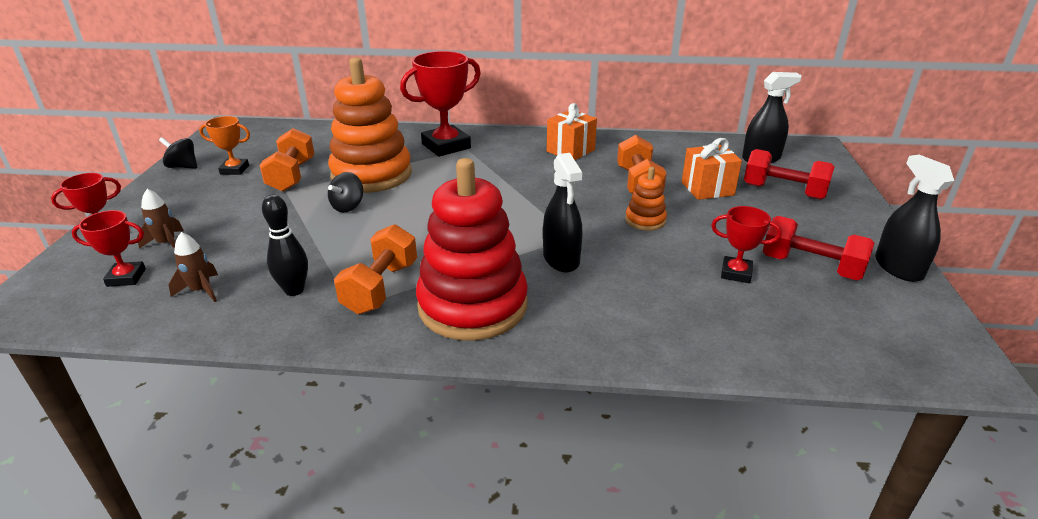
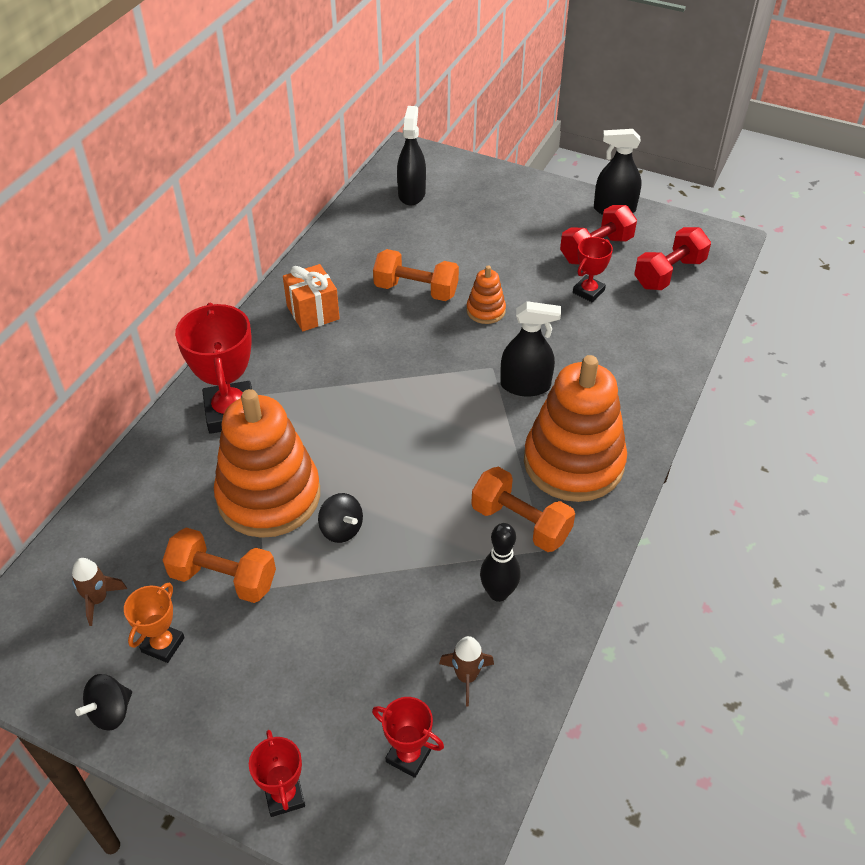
camera: 70 degrees left, 15 degrees up
red trophy [72,210,146,287] -> red trophy turned 75 degrees counterclockwise [372,697,444,778]
brown rocket [137,189,184,249] -> brown rocket moved to [72,558,127,626]
red stacking toy [416,158,528,341] -> orange stacking toy [524,355,627,502]
orange gift [682,138,742,200] -> none
red dumbbell [744,149,834,200] -> red dumbbell moved to [634,227,711,290]

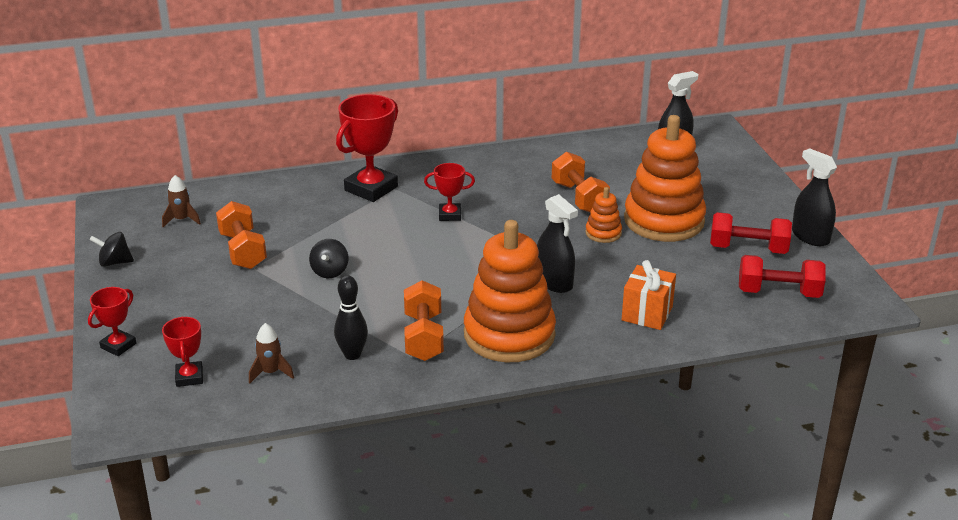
camera: 50 degrees right, 15 degrees down
orange trophy [124,583,185,663] -> none
orange stacking toy [214,389,320,538] -> orange stacking toy moved to [624,115,706,242]
orange gift [283,264,340,331] -> orange gift moved to [622,260,676,330]
red trophy [573,237,613,302] -> red trophy moved to [424,163,475,221]

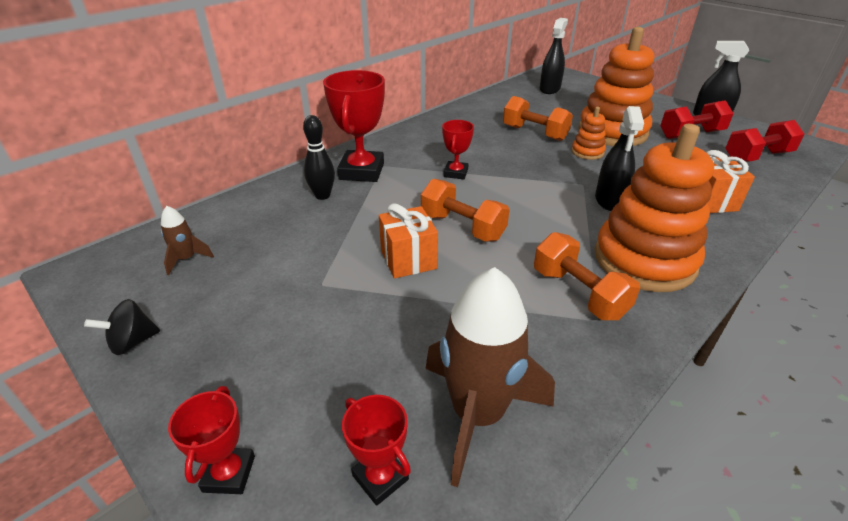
camera: 30 degrees left, 5 degrees up
orange dumbbell [216,201,267,269] -> orange dumbbell moved to [421,179,510,242]
brown rocket [249,323,294,383] -> brown rocket [425,267,555,487], size x2.19
black spinning top [309,239,348,278] -> orange gift [379,203,438,278]
black bowling pin [334,275,368,360] -> black bowling pin moved to [303,115,335,200]
red trophy [424,163,475,221] -> red trophy turned 45 degrees counterclockwise [442,120,474,180]
black spray bottle [537,194,578,293] -> black spray bottle turned 75 degrees clockwise [595,106,644,211]

